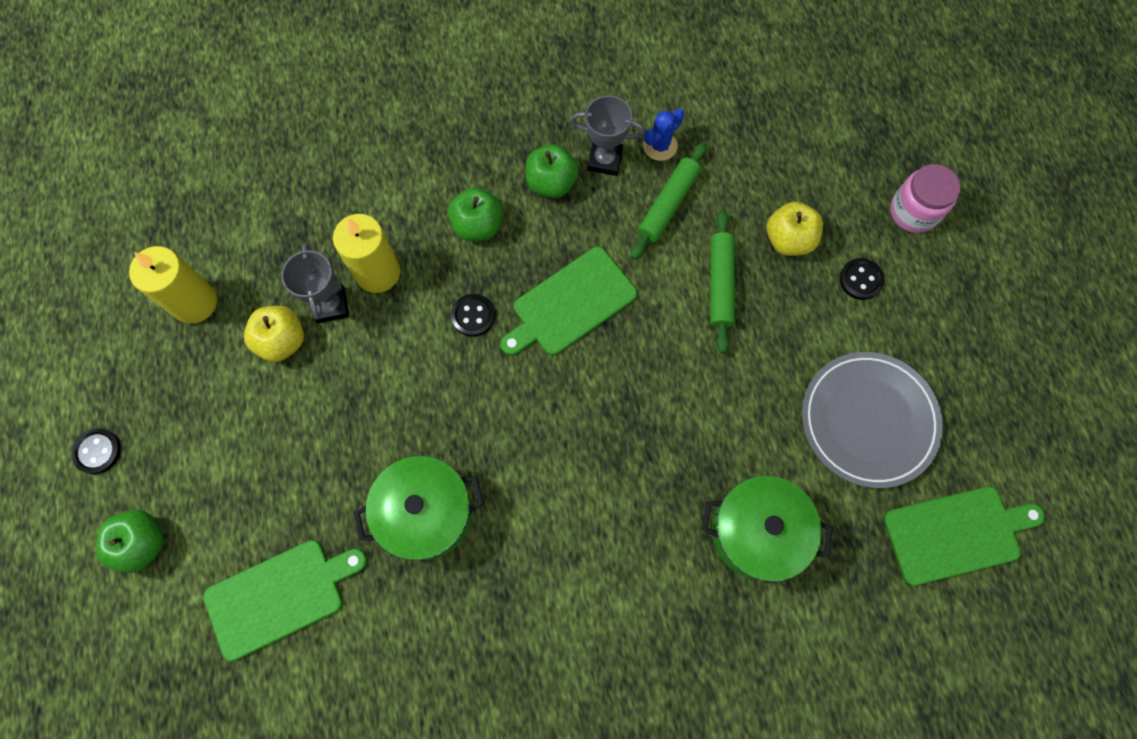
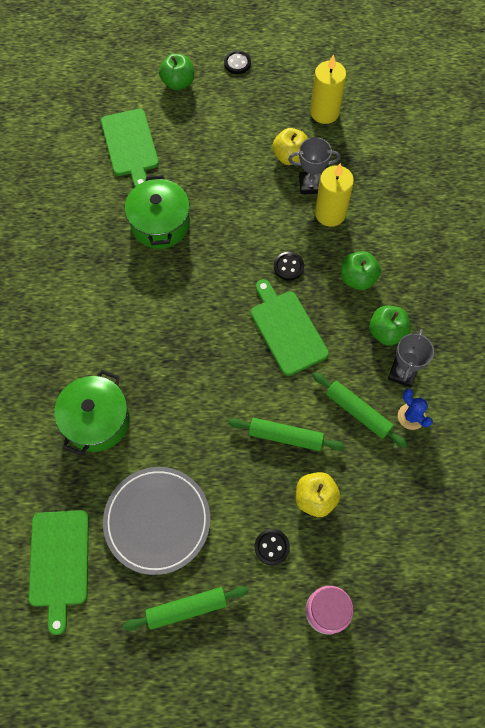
camera: 100 degrees right, 5 degrees down
none -> green rolling pin [123,586,249,631]

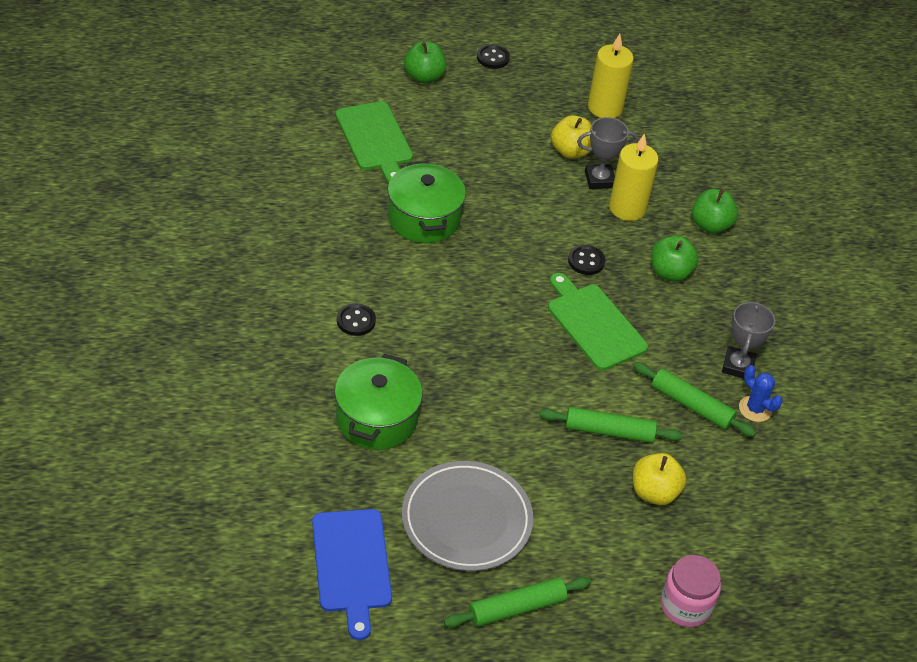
camera: 10 degrees left, 20 degrees down
green cutting board [29,510,89,635] -> blue cutting board [312,509,392,640]
black button [255,529,290,565] -> black button moved to [337,303,376,336]
green apple [369,306,411,346] -> green apple moved to [692,189,738,234]

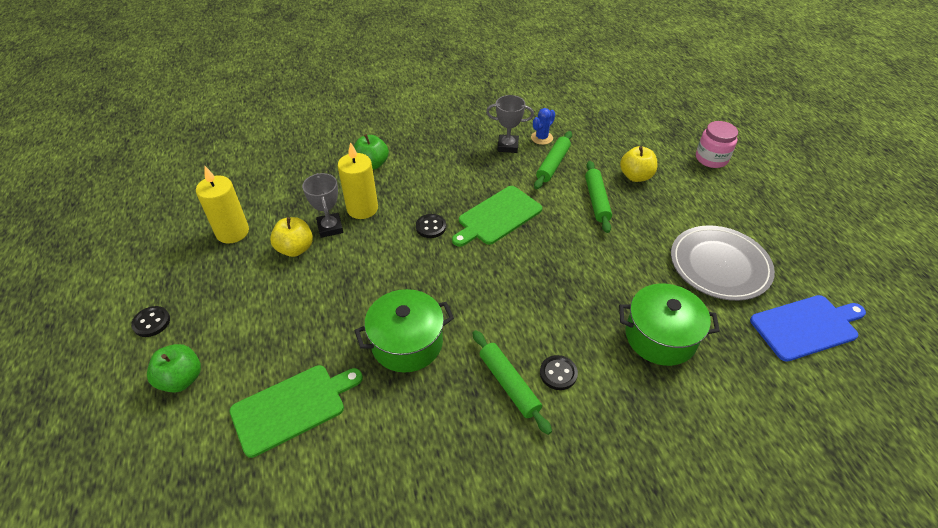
camera: 95 degrees left, 0 degrees up
green rolling pin [444,577,591,628] -> green rolling pin moved to [473,330,552,435]
green apple [651,236,699,282] -> none

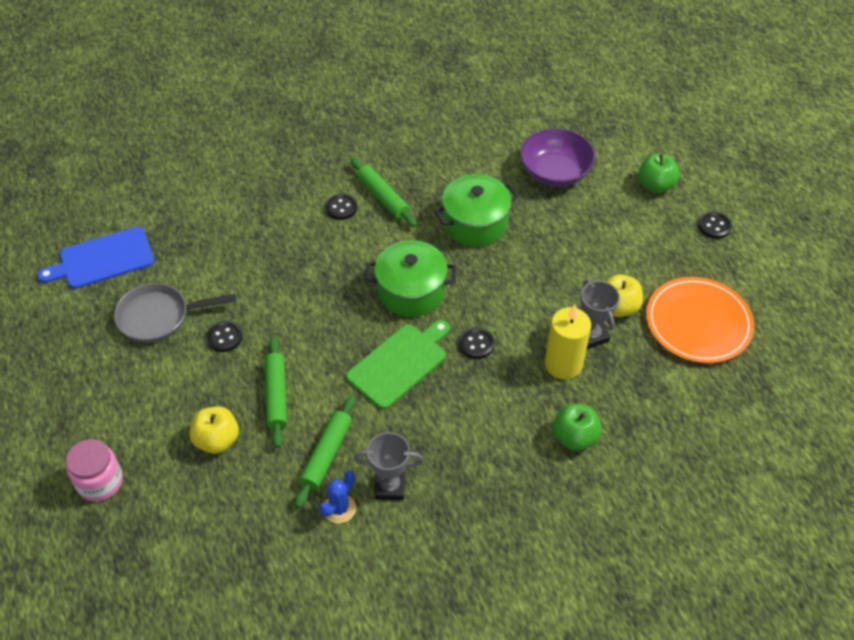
camera: 175 degrees right, 5 degrees up
yellow candle [196,166,249,243] -> orange plate [646,277,754,363]
green cutting board [229,365,363,458] -> purple bowl [520,128,596,187]
green pot [619,284,720,366] -> green pot moved to [365,240,457,317]
grey plate [671,225,775,301] -> grey pan [114,283,236,343]
none -> black button [207,321,243,352]

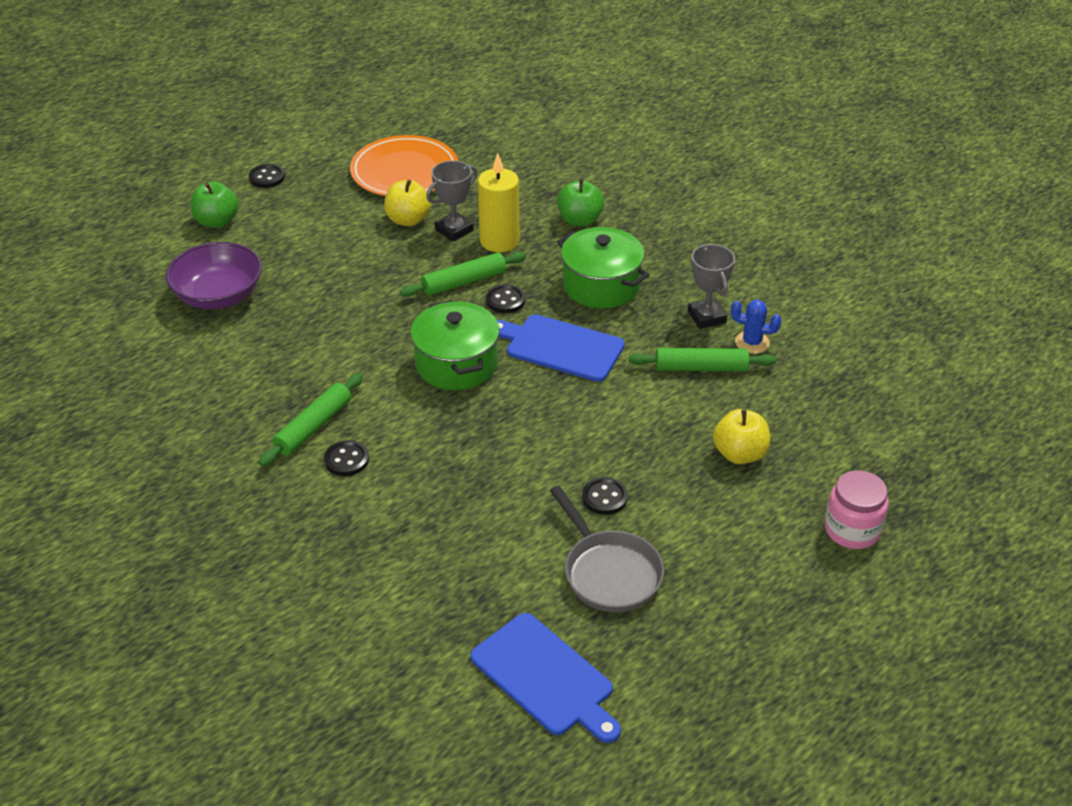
camera: 110 degrees left, 10 degrees down
green rolling pin [265,337,287,448] -> green rolling pin moved to [400,252,526,297]
green cutting board [346,320,450,409] -> blue cutting board [497,314,625,382]
green pot [434,174,519,247] -> green pot moved to [557,227,649,309]

